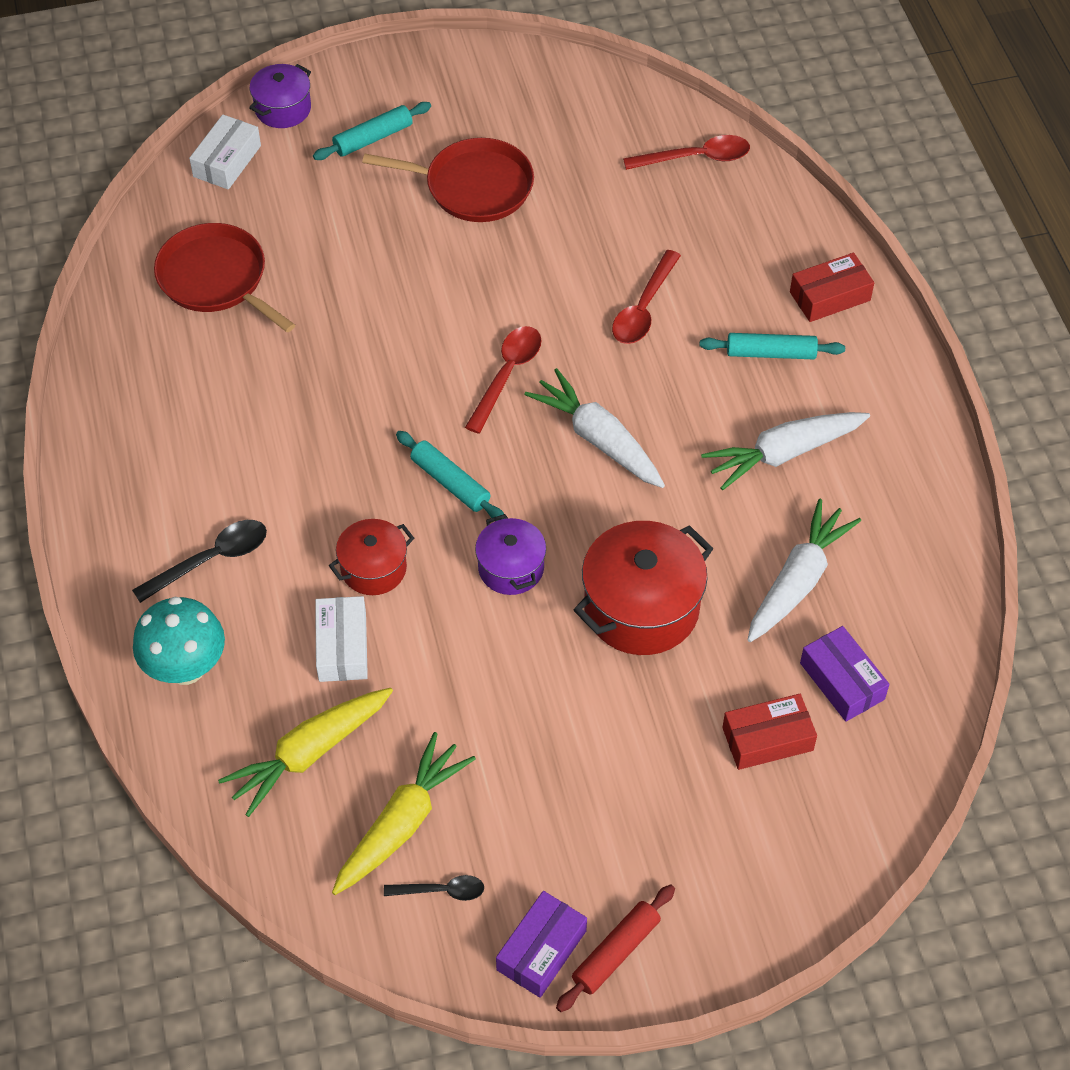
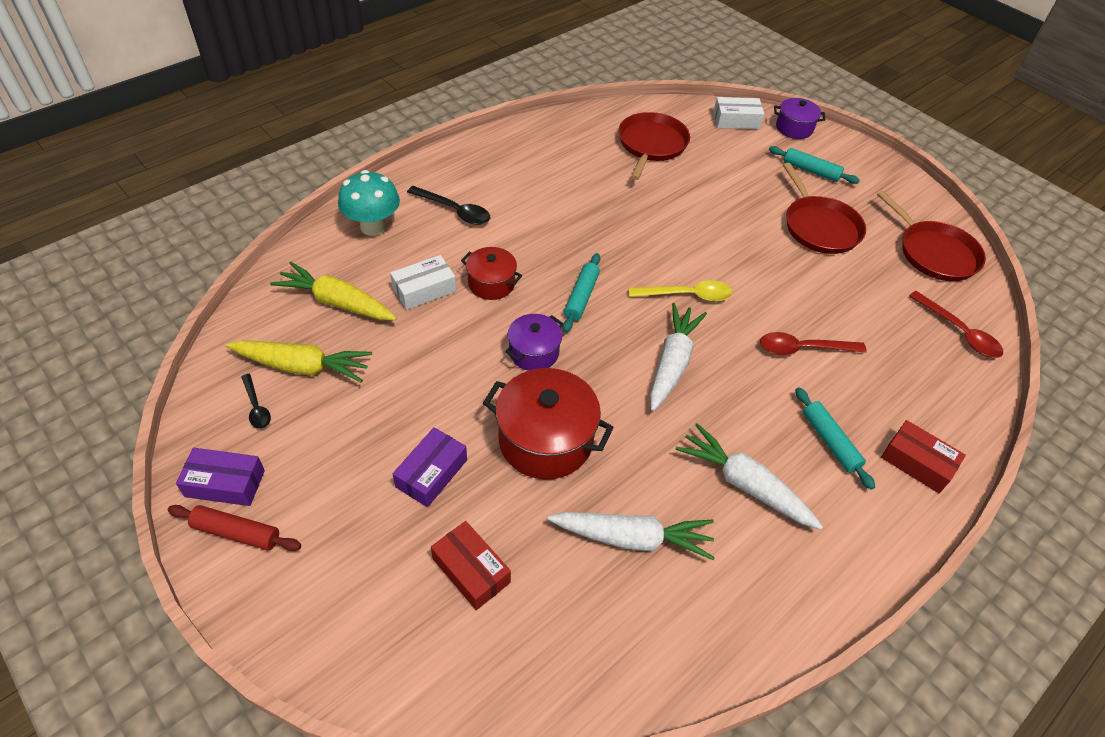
camera: 60 degrees right, 5 degrees down
red spoon [465,326,541,434] -> yellow spoon [629,280,732,302]
purple box [800,626,890,722] -> purple box moved to [393,427,467,507]
none -> red pan [877,191,986,281]

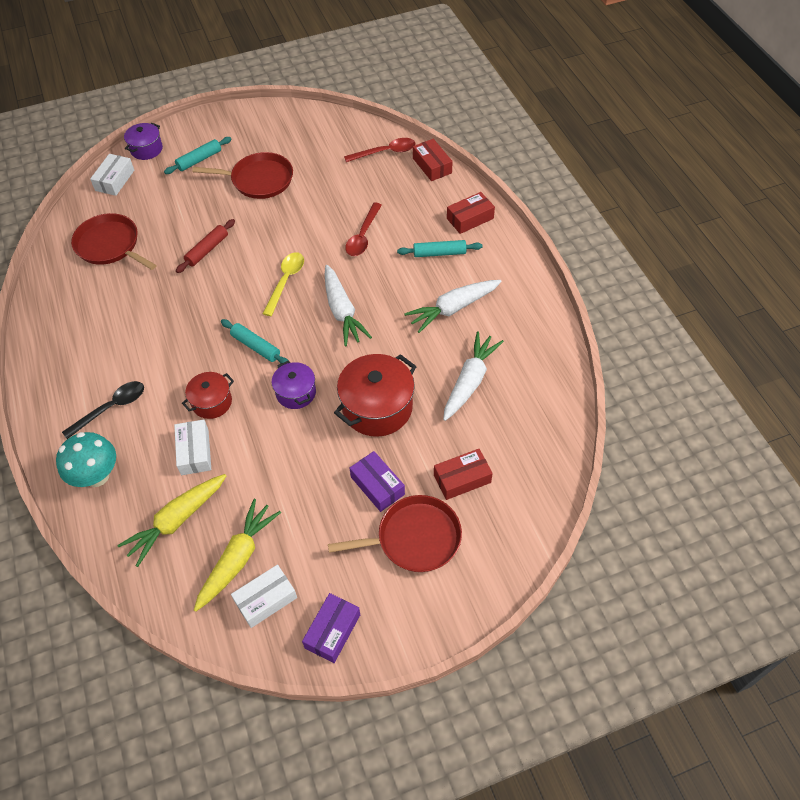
camera: 65 degrees left, 5 degrees up
red rolling pin [167,505,301,551] -> red rolling pin moved to [176,219,235,273]
black spoon [241,374,271,429] -> white box [231,565,297,628]
white carrot [650,303,707,411] -> white carrot turned 150 degrees counterclockwise [325,265,372,346]
red pan [877,191,986,281] -> red pan moved to [328,495,462,572]
none -> red box [413,139,453,181]

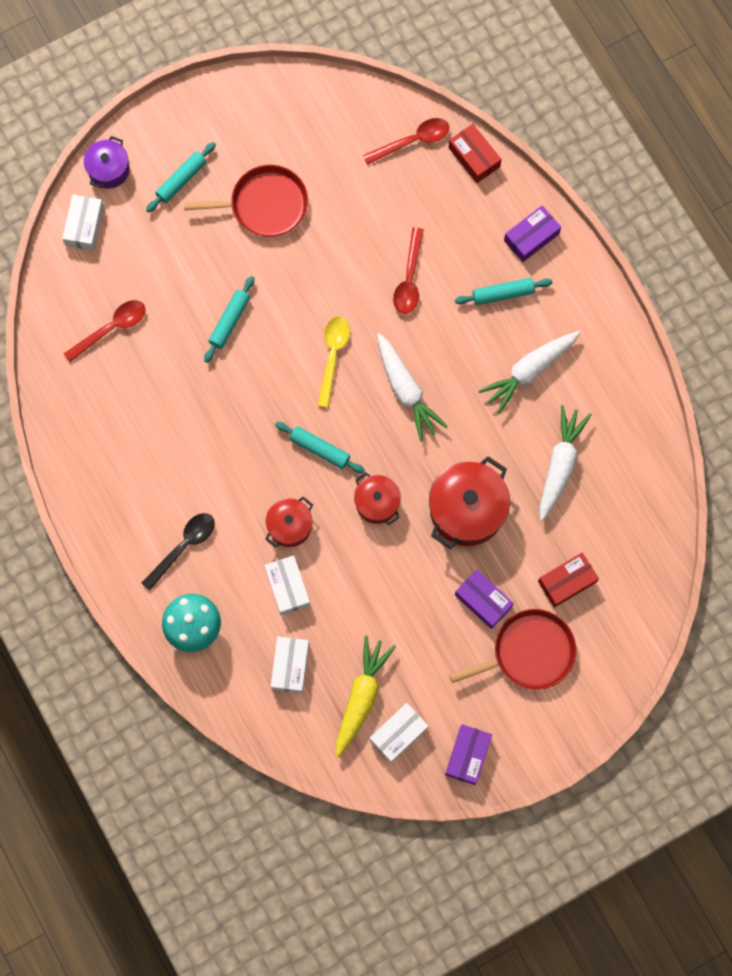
camera: 10 degrees left, 20 degrees up
red pan [71,213,156,270] -> red spoon [64,300,145,362]
yellow carrot [117,474,226,567] -> white box [271,637,309,693]
red rolling pin [176,219,235,273] -> turquoise rolling pin [204,276,254,363]
purple pot [271,360,316,409] -> red pot [354,472,401,525]
red box [447,192,495,234] -> purple box [504,205,561,262]

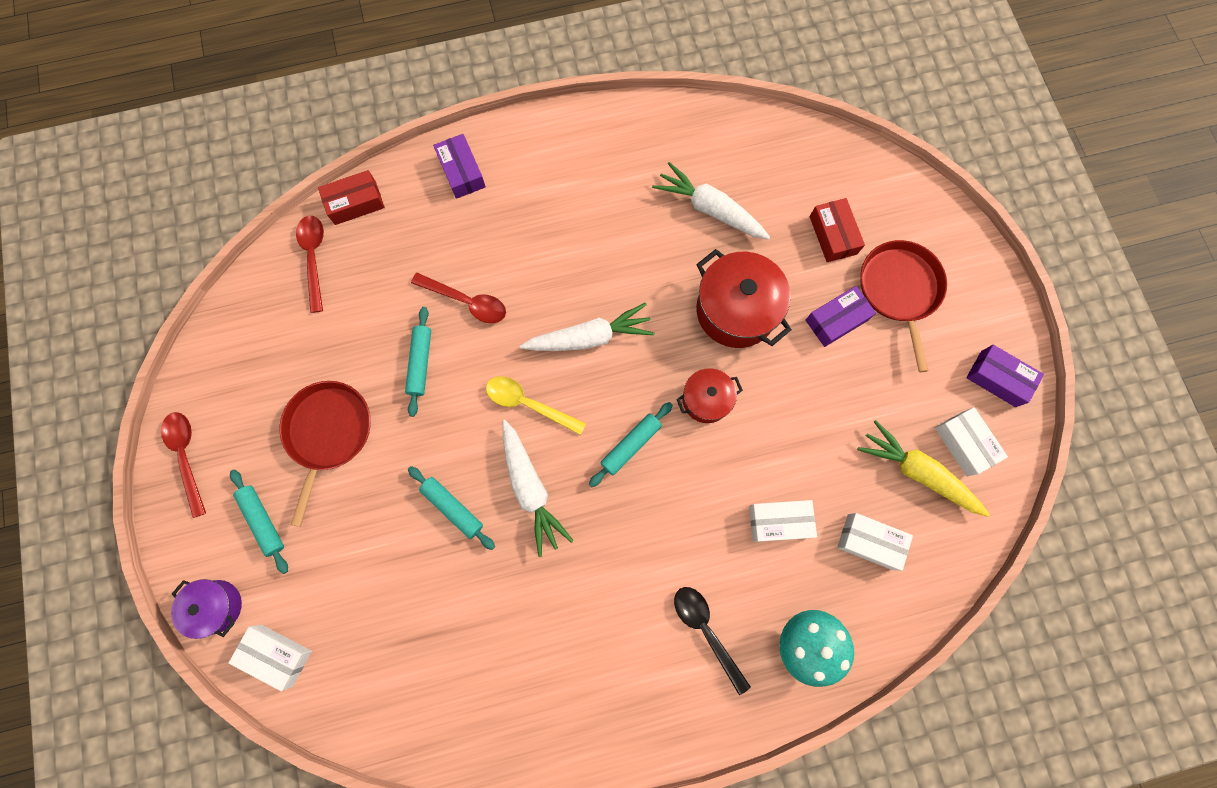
camera: 75 degrees left, 0 degrees up
red spoon [64,300,145,362] -> red spoon moved to [161,412,206,518]
red pot [265,496,313,547] -> none
turquoise rolling pin [455,278,552,305] -> turquoise rolling pin moved to [405,307,431,417]
white carrot [479,331,580,414] -> white carrot moved to [502,420,574,557]

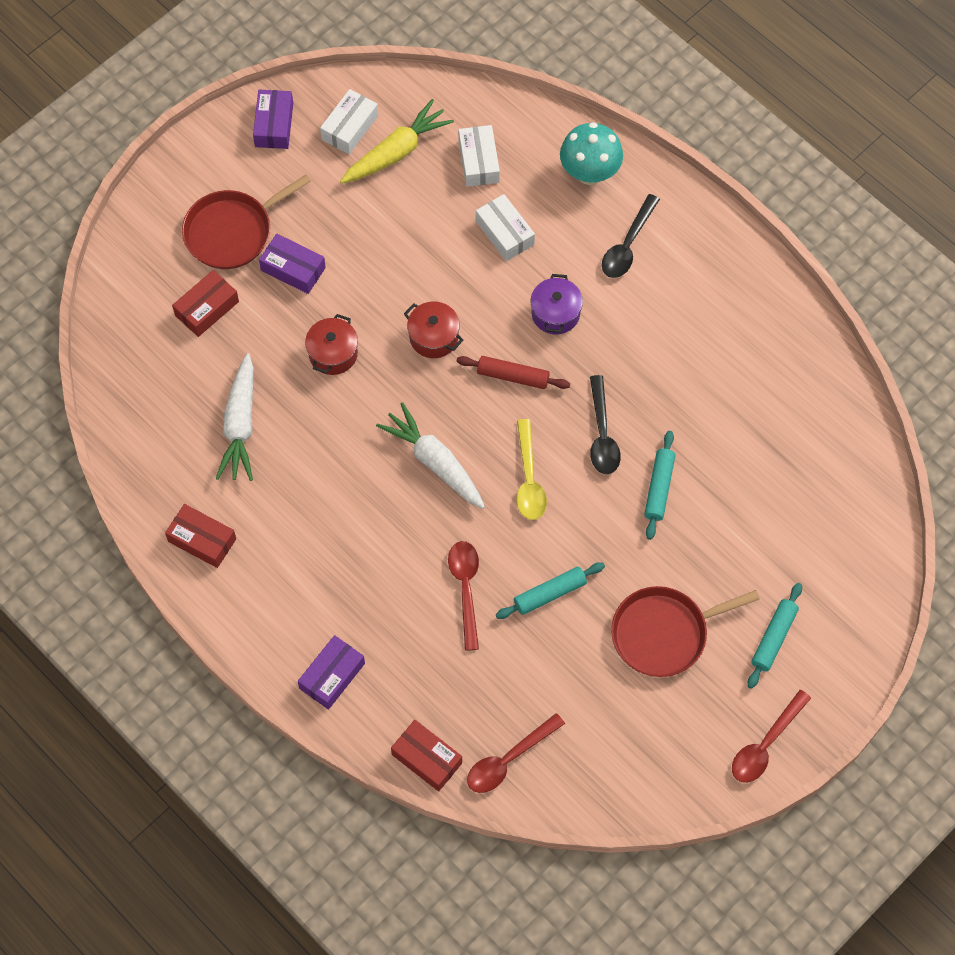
camera: 120 degrees left, 10 degrees down
purple pot [171,579,242,639] -> purple pot moved to [531,274,583,334]
white box [229,624,312,691] -> none
white carrot [502,420,574,557] -> black spoon [590,375,621,474]
turquoise rolling pin [589,402,673,487] -> red rolling pin [457,356,570,389]
red pot [696,249,792,348] -> red pot [305,314,358,375], size x0.58
yellow carrot [857,420,990,517] -> yellow carrot turned 135 degrees counterclockwise [340,99,454,184]
none -> red box [165,504,236,568]

